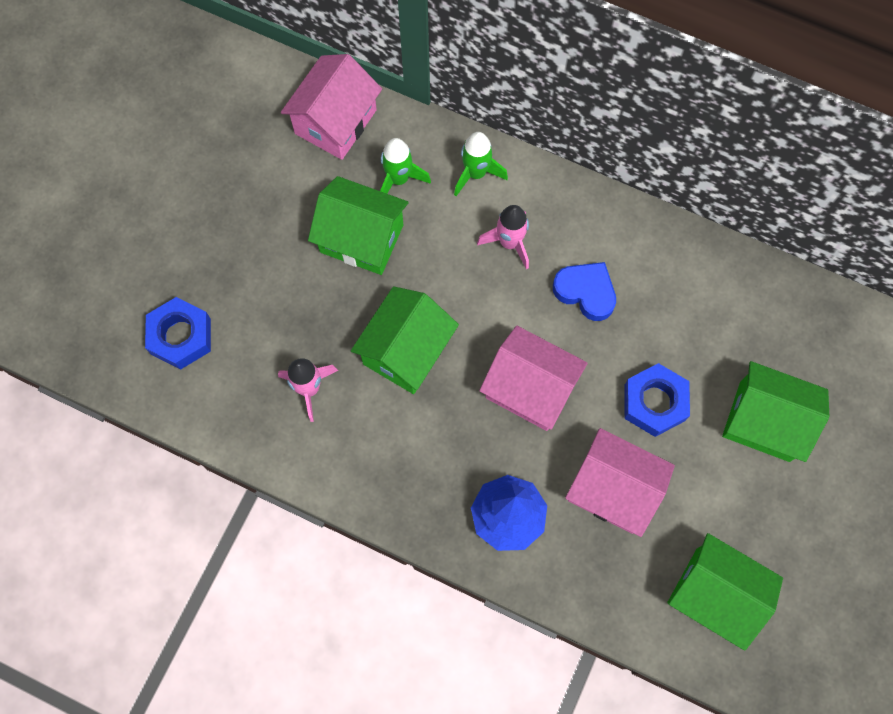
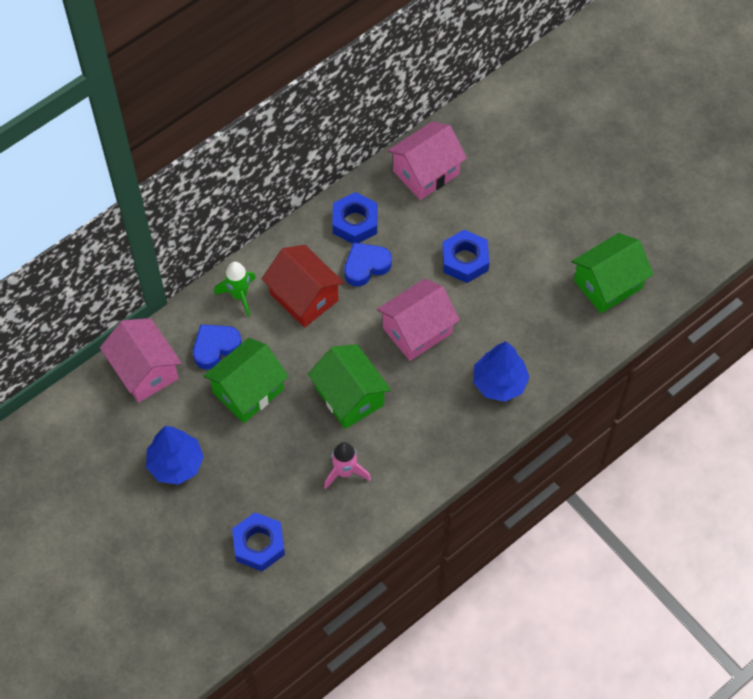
camera: 65 degrees left, 10 degrees down
green rocket [380,138,431,194] -> blue heart [193,324,242,369]
pink rocket [477,205,529,270] -> red house [262,245,344,328]
pink house [565,428,675,537] -> pink house moved to [388,121,467,200]
green house [722,361,829,462] -> none
none -> blue tree [146,426,204,485]
none -> blue nut [332,192,377,244]

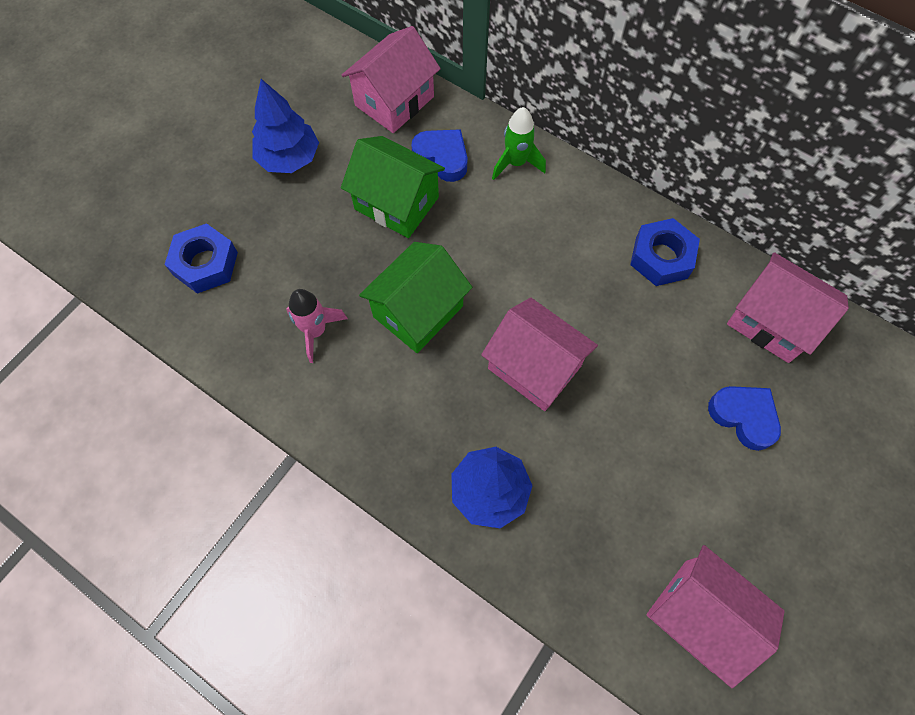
camera: 75 degrees right, 5 degrees up
red house [262,245,344,328] -> none
blue heart [344,243,392,286] -> blue heart moved to [708,386,781,451]
blue nut [442,230,490,283] -> none
green house [572,233,654,314] -> pink house [646,545,785,688]

